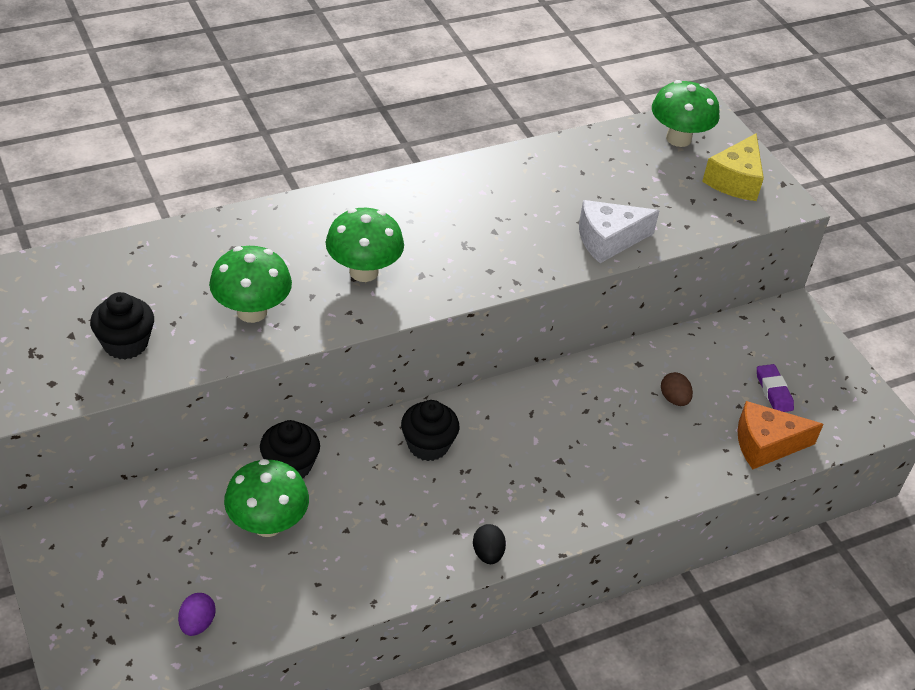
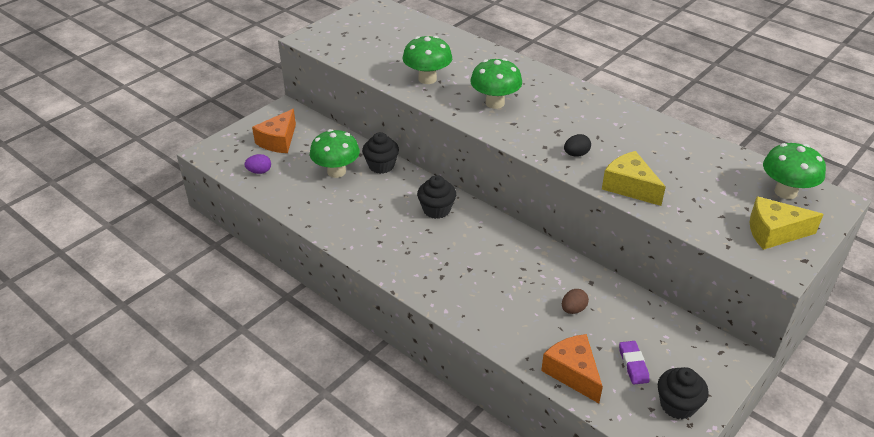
camera: 70 degrees right, 5 degrees down
black cupcake [90,292,154,360] -> black cupcake moved to [658,367,709,420]
black egg [473,524,506,564] -> black egg moved to [564,134,591,157]
white cheese [579,200,660,263] -> yellow cheese [602,151,666,206]
purple eraser [757,364,794,412] -> purple eraser turned 60 degrees counterclockwise [619,341,650,385]
none -> orange cheese [252,109,296,153]

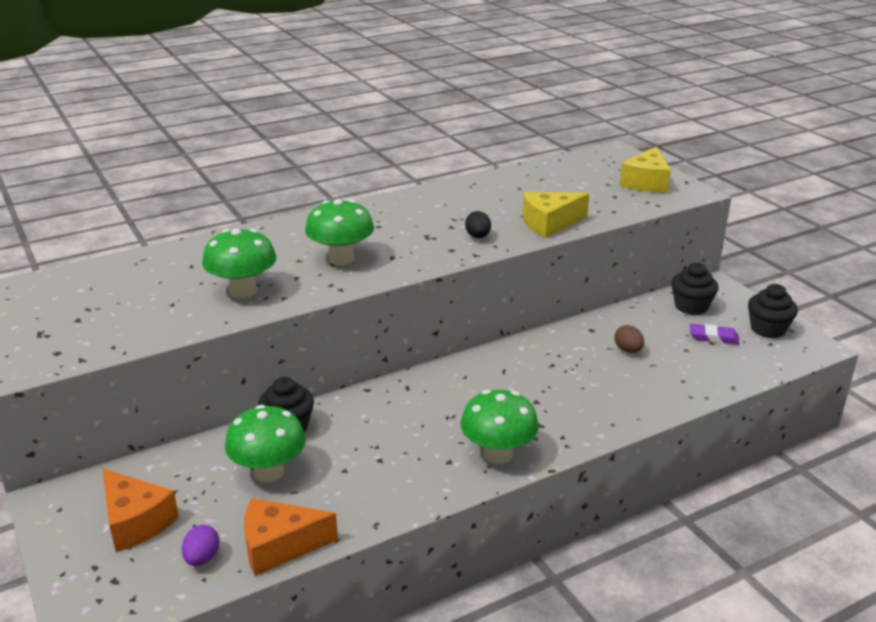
camera: 70 degrees left, 10 degrees down
black cupcake [417,175,456,219] -> black cupcake moved to [671,263,718,315]
orange cheese [541,334,603,403] -> orange cheese moved to [244,498,338,576]
green mushroom [763,143,826,199] -> green mushroom moved to [461,390,539,464]

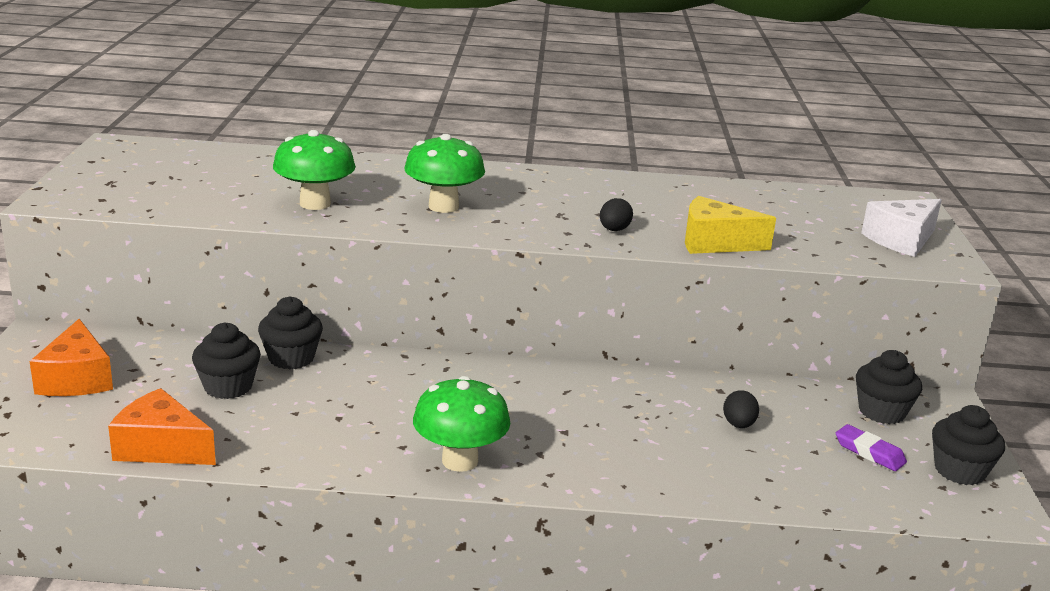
camera: 30 degrees right, 5 degrees down
purple egg [182,525,219,566] -> none
green mushroom [225,405,306,483] -> black cupcake [192,323,261,399]
brown egg [614,325,644,353] -> black egg [723,390,759,428]
yellow cheese [620,147,671,193] -> white cheese [861,199,942,257]

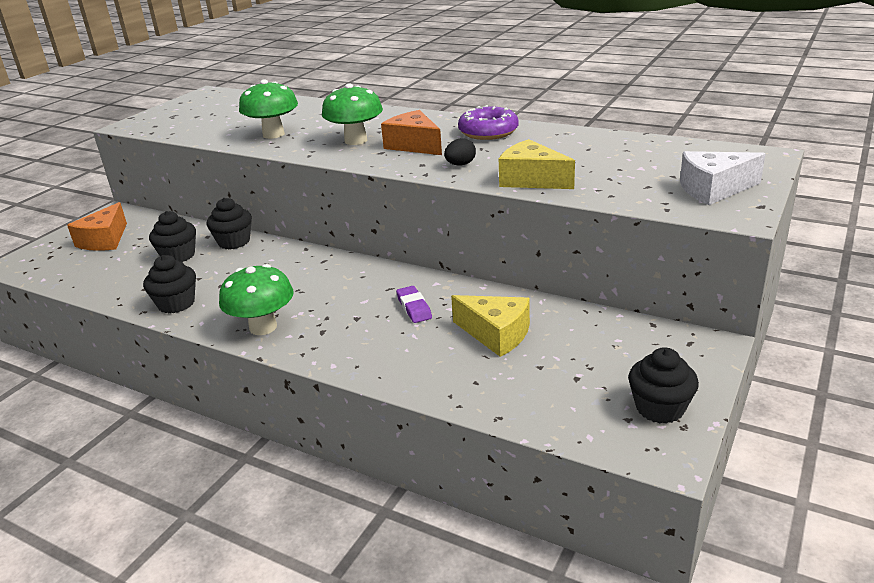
camera: 30 degrees right, 5 degrees up
orange cheese [108,388,216,465] -> orange cheese moved to [381,110,442,155]
black egg [723,390,759,428] -> yellow cheese [451,295,530,357]
purple eraser [836,424,907,471] -> purple eraser moved to [396,286,432,323]
black cupcake [856,350,922,424] -> black cupcake moved to [143,255,196,313]
none -> purple donut [458,105,519,140]

